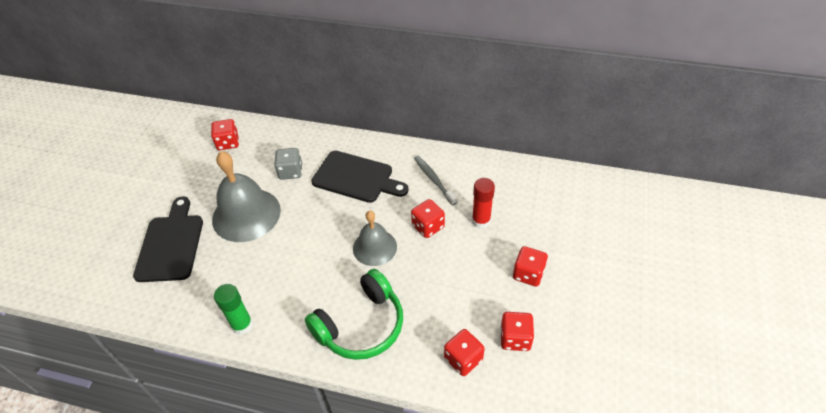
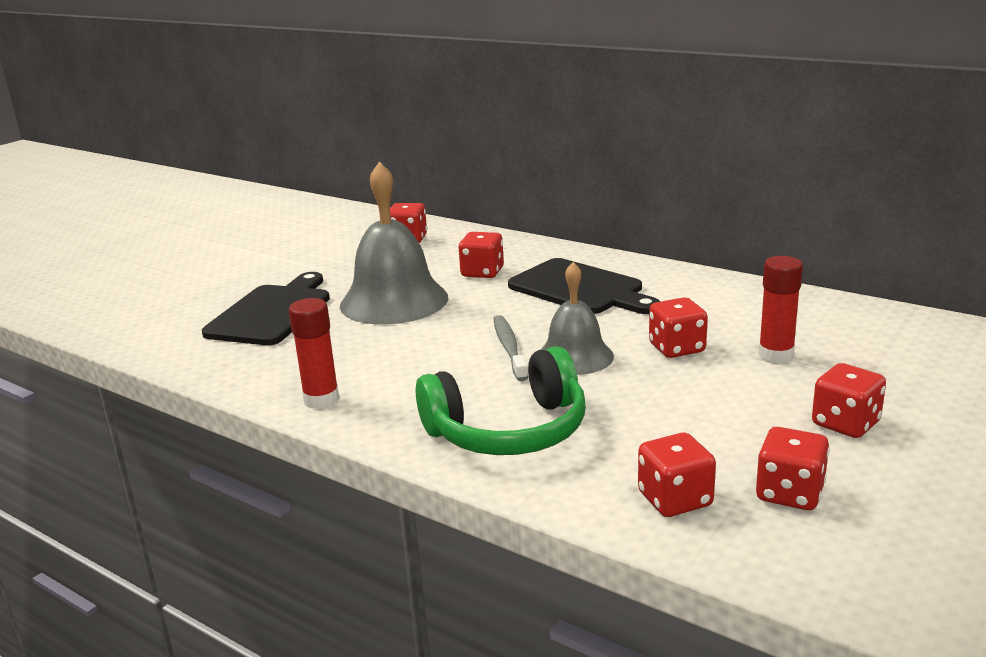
camera: 20 degrees right, 25 degrees down
green glue stick [214,284,253,335] -> red glue stick [289,298,339,409]
grey dice [274,148,302,180] -> red dice [459,232,504,278]
grey toothbrush [414,156,457,205] -> grey toothbrush moved to [494,315,528,381]

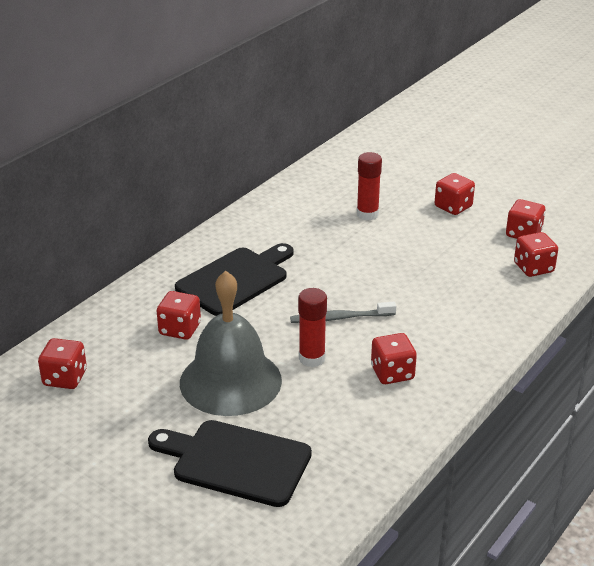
camera: 90 degrees left, 10 degrees up
red glue stick [289,298,339,409] -> red glue stick moved to [298,288,327,367]
green headphones [416,346,586,455] -> none
grey bell [541,262,614,375] -> none
red dice [649,297,708,358] -> red dice moved to [371,333,417,384]

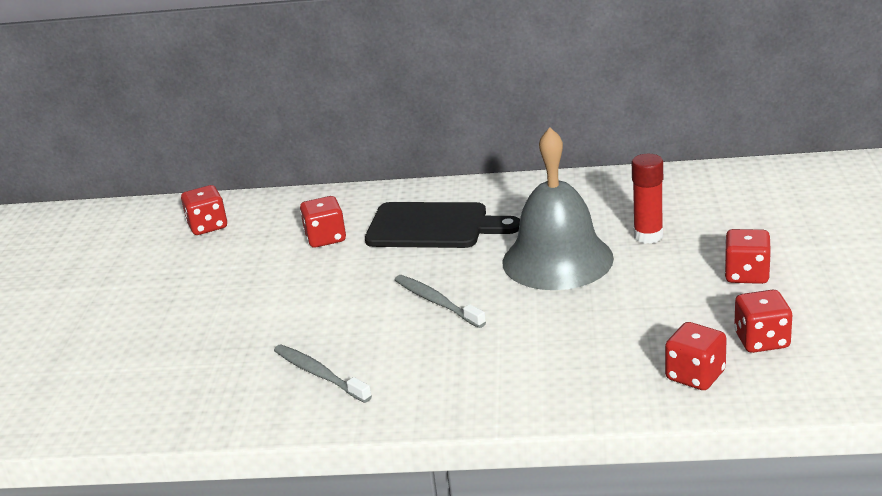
camera: 60 degrees right, 5 degrees down
black cutting board [148,420,312,507] -> none
grey bell [180,271,282,416] -> grey bell moved to [503,127,614,290]
red glue stick [298,288,327,367] -> none
red dice [371,333,417,384] -> none
none -> grey toothbrush [274,345,372,403]

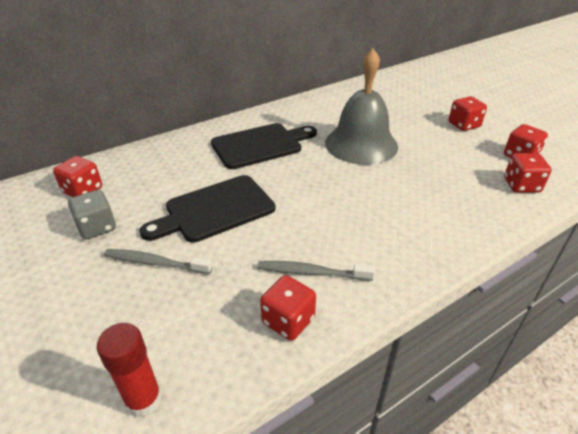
camera: 40 degrees left, 10 degrees up
red dice [300,196,346,248] -> red dice moved to [260,275,316,341]
grey toothbrush [395,275,486,328] -> grey toothbrush moved to [104,249,212,274]
red glue stick [632,154,663,244] -> red glue stick moved to [97,323,162,418]
none -> grey dice [68,190,116,240]
none -> black cutting board [140,175,275,243]

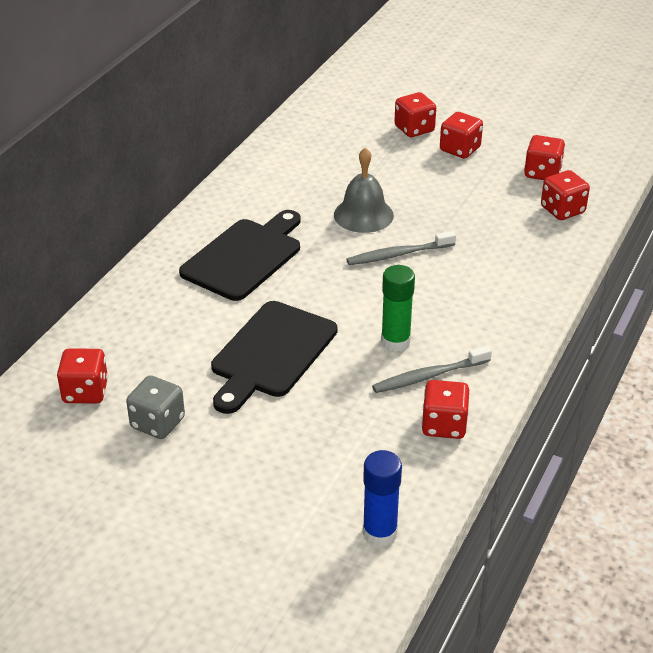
camera: 30 degrees left, 0 degrees up
red glue stick [97,323,162,418] -> blue glue stick [362,450,402,547]
grey toothbrush [104,249,212,274] -> grey toothbrush moved to [346,231,456,265]
grey bell [325,49,398,165] -> grey bell [334,147,394,233], size x0.62
none -> green glue stick [381,265,415,352]
none -> red dice [394,92,436,137]

